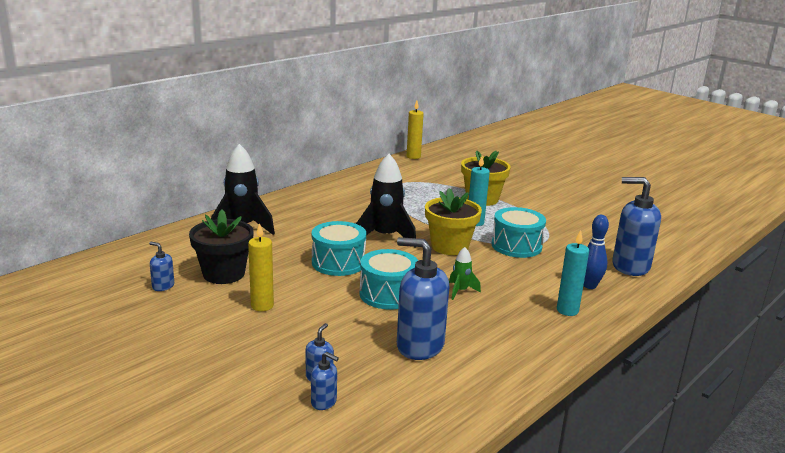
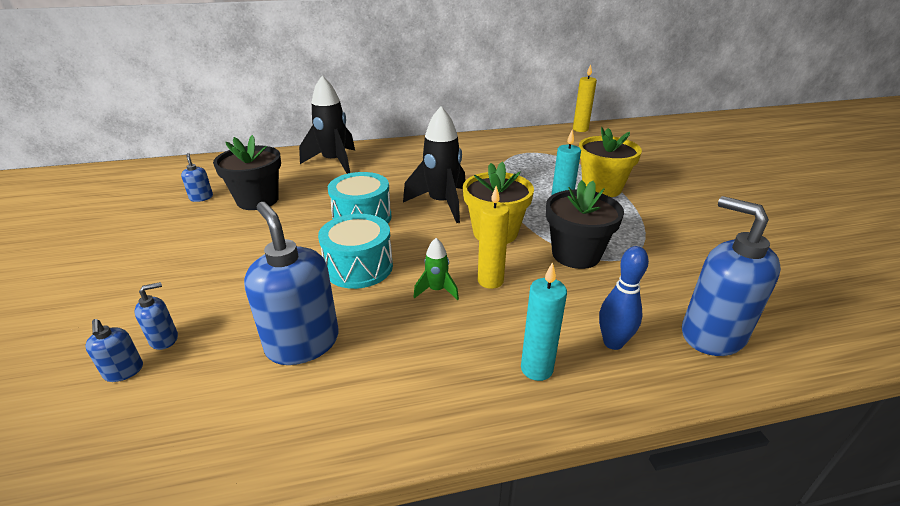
camera: 35 degrees right, 10 degrees up
yellow candle [248,223,274,311] -> yellow candle moved to [478,186,509,289]
turquoise drum [492,207,546,258] -> black flower pot [546,180,624,269]

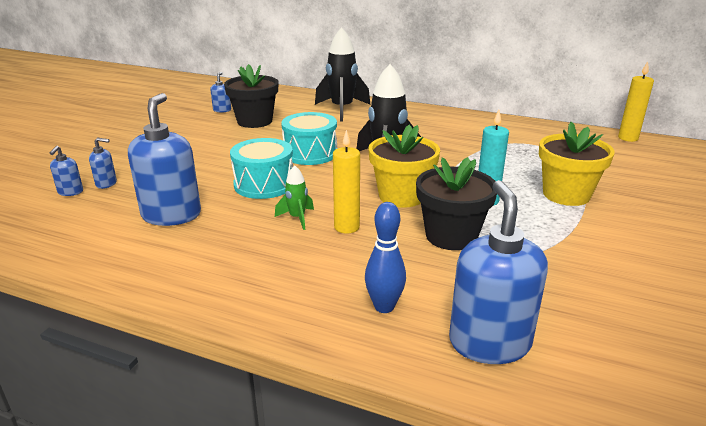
camera: 35 degrees right, 5 degrees down
turquoise candle [521,262,567,381] -> none

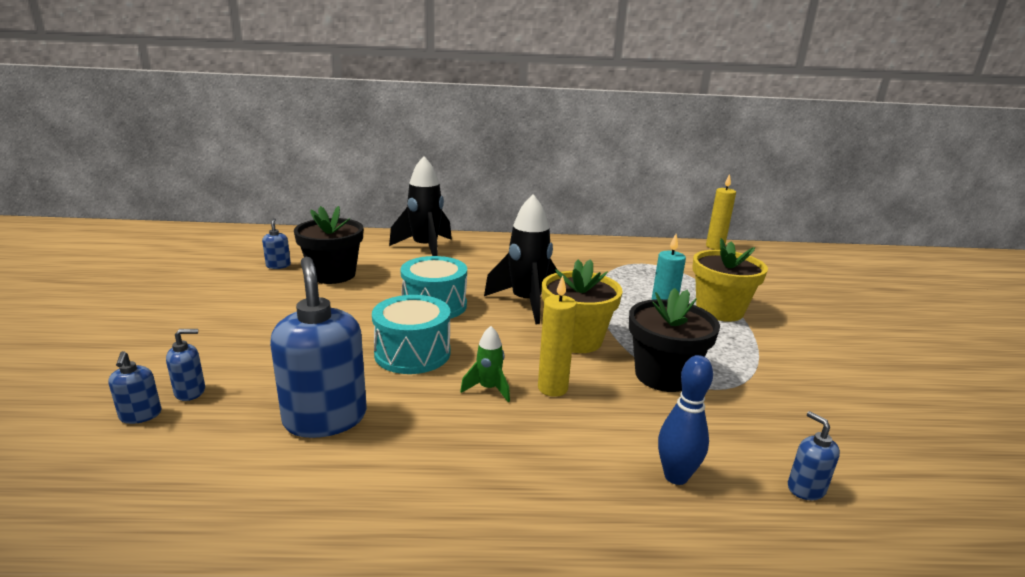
camera: 25 degrees left, 5 degrees down
blue soap dispenser [449,180,548,364] -> blue soap dispenser [788,411,840,500], size x0.46

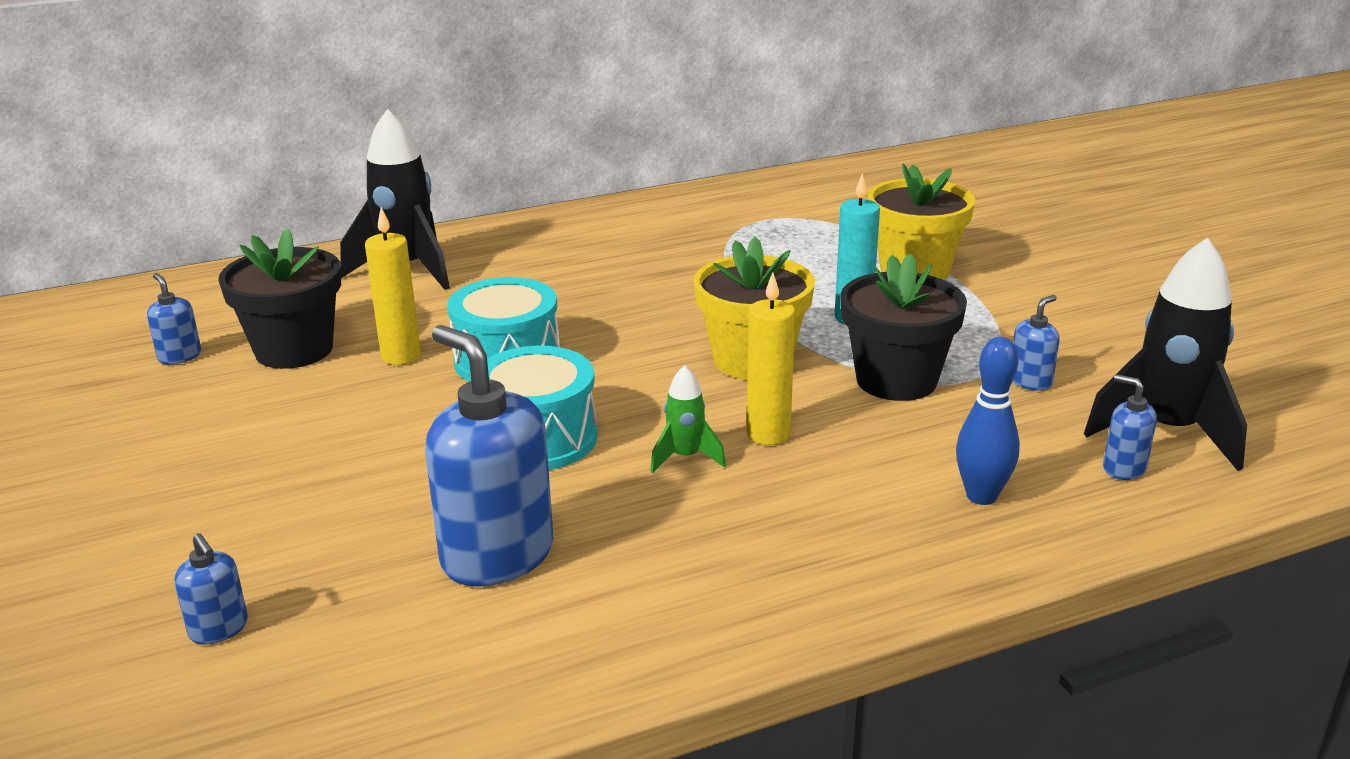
camera: 20 degrees left, 5 degrees up
blue soap dispenser [166,329,205,401] -> blue soap dispenser moved to [1012,295,1060,391]
black rocket [484,194,557,324] -> black rocket moved to [1084,237,1247,471]
yellow candle [706,174,736,250] -> yellow candle moved to [365,207,421,365]

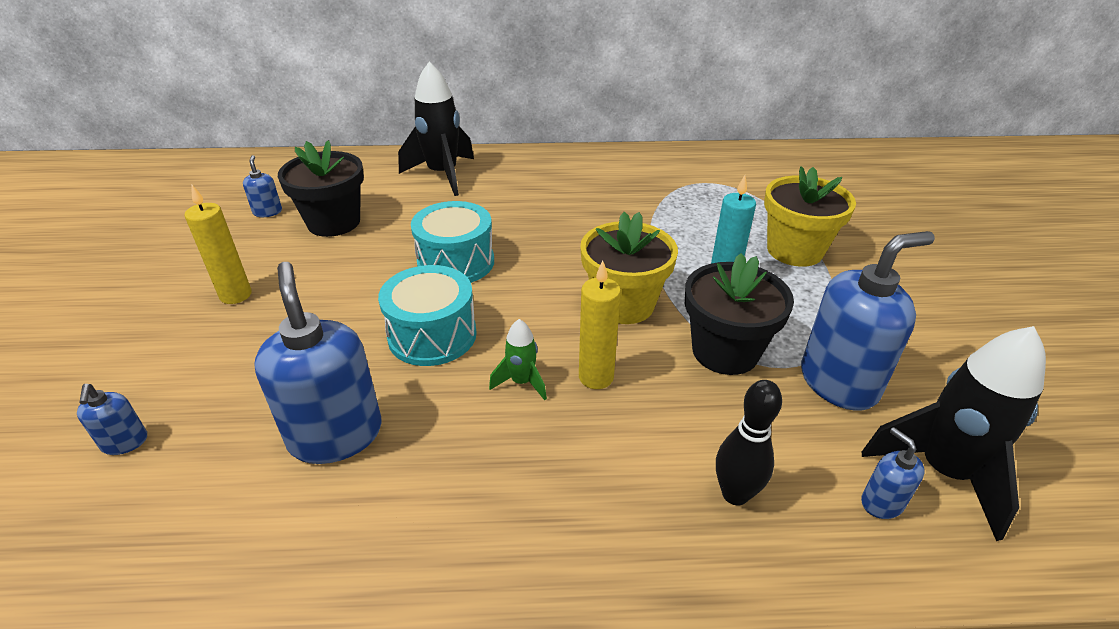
camera: 20 degrees right, 10 degrees up
yellow candle [365,207,421,365] -> yellow candle moved to [184,185,252,304]
blue bowling pin [956,337,1020,505] -> black bowling pin [716,380,782,505]
blue soap dispenser [1012,295,1060,391] -> blue soap dispenser [801,231,935,411], size x2.19

